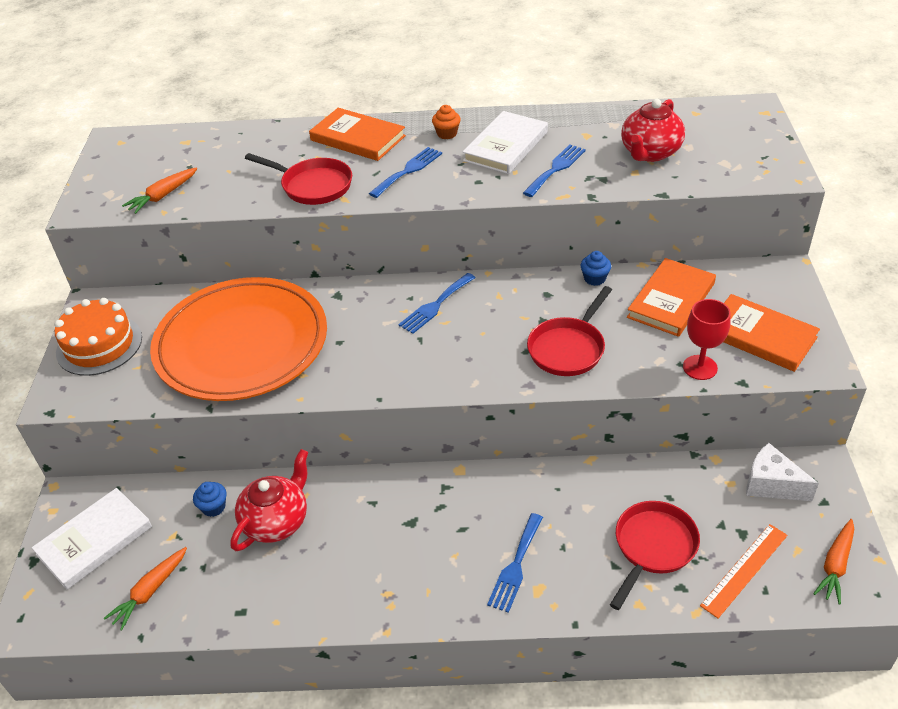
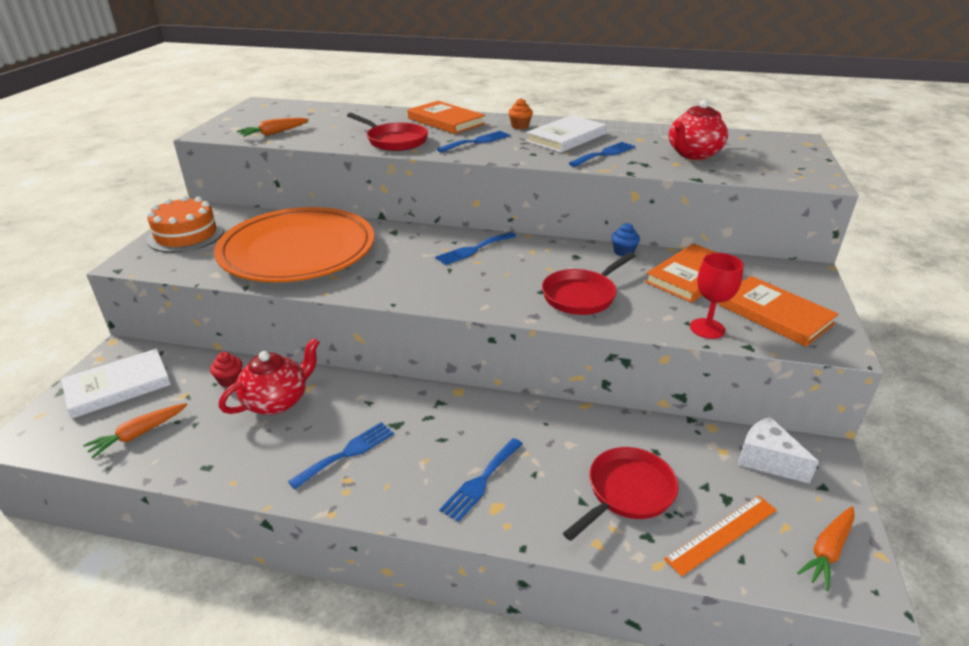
camera: 10 degrees right, 10 degrees down
blue cupcake [193,482,227,517] -> red cupcake [210,352,242,387]
none -> blue fork [288,422,394,489]

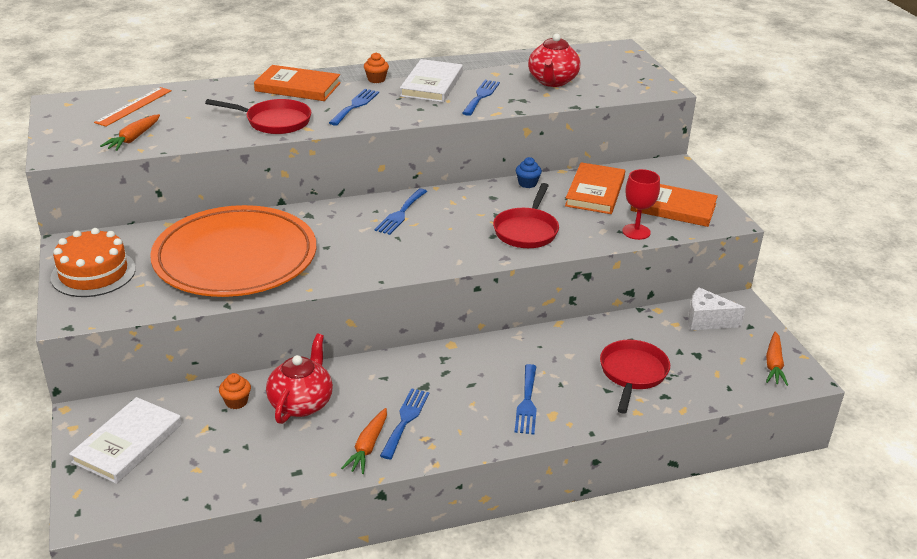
camera: 30 degrees left, 0 degrees up
orange carrot [83,403,187,459] -> orange carrot moved to [341,408,387,474]
red cupcake [210,352,242,387] -> orange cupcake [219,373,251,409]
orange ruler [664,495,777,577] -> orange ruler moved to [94,87,172,127]

